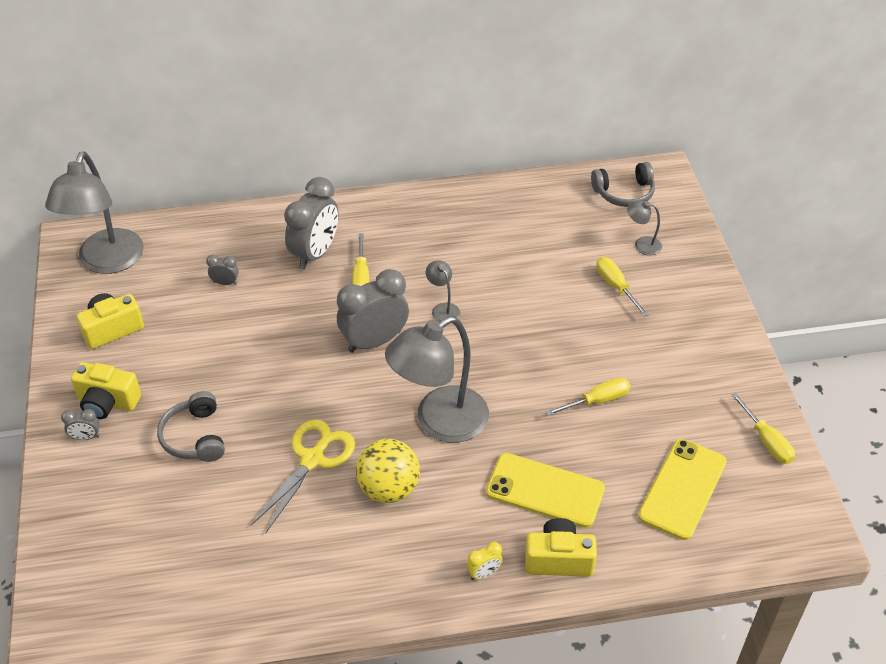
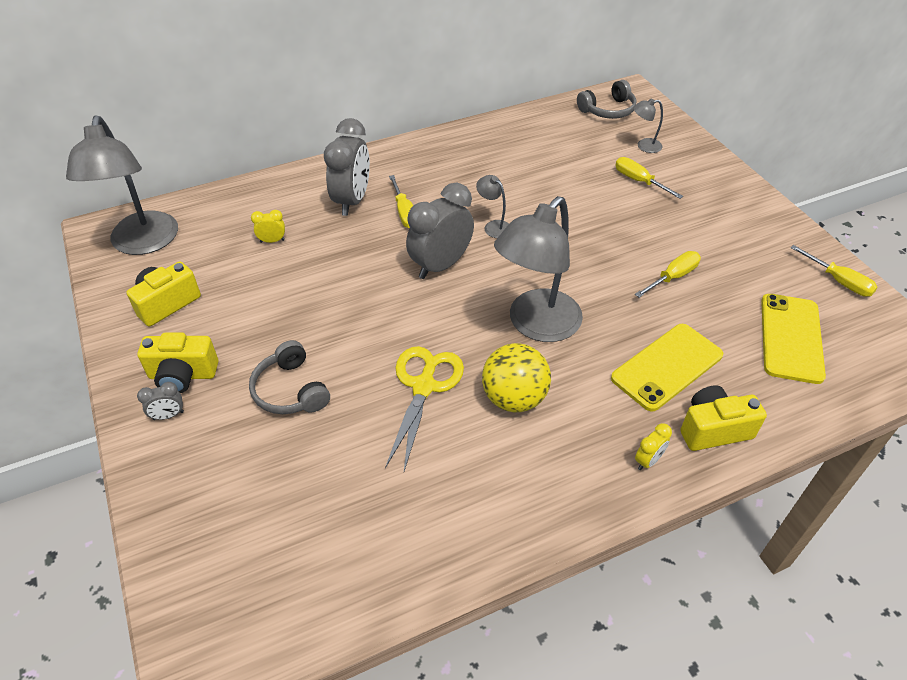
camera: 15 degrees left, 0 degrees up
grey clock [206,254,239,285] -> yellow clock [251,210,285,243]
yellow phone [486,453,605,528] -> yellow phone turned 45 degrees counterclockwise [611,324,723,412]

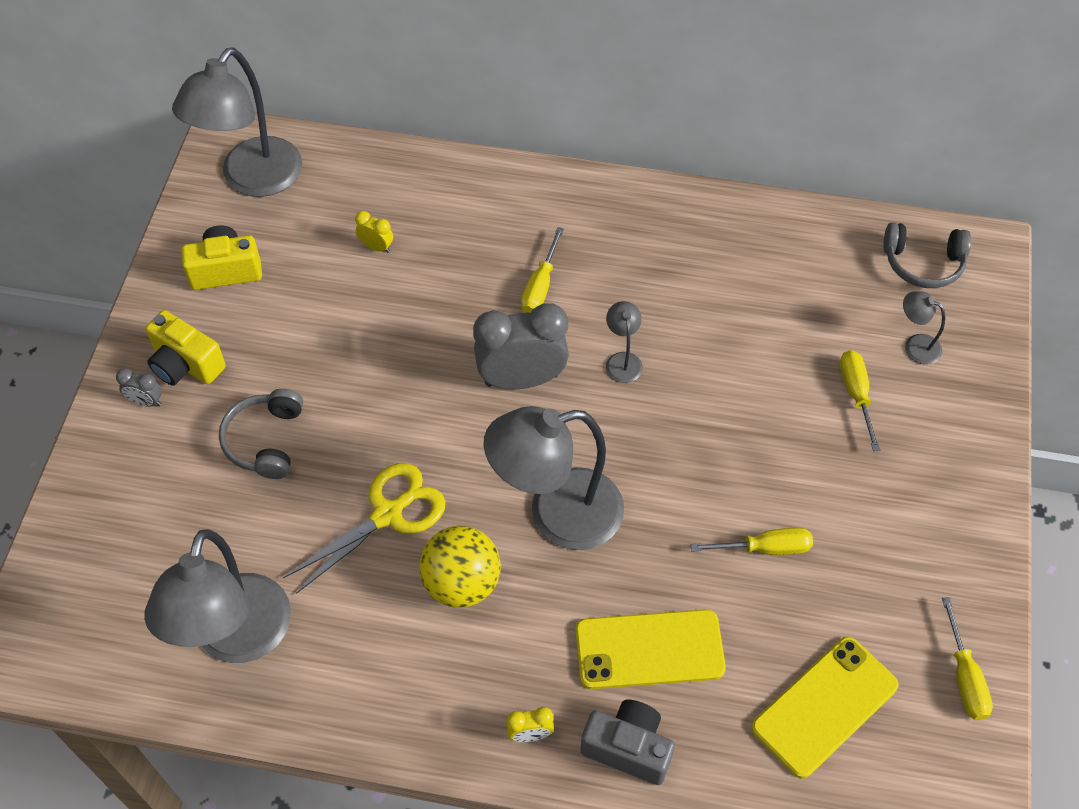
camera: 35 degrees right, 10 degrees up
grey clock [324,118,370,216] -> none
yellow camera [681,385,767,451] -> grey camera [580,700,675,785]
none -> grey lamp [144,529,291,663]

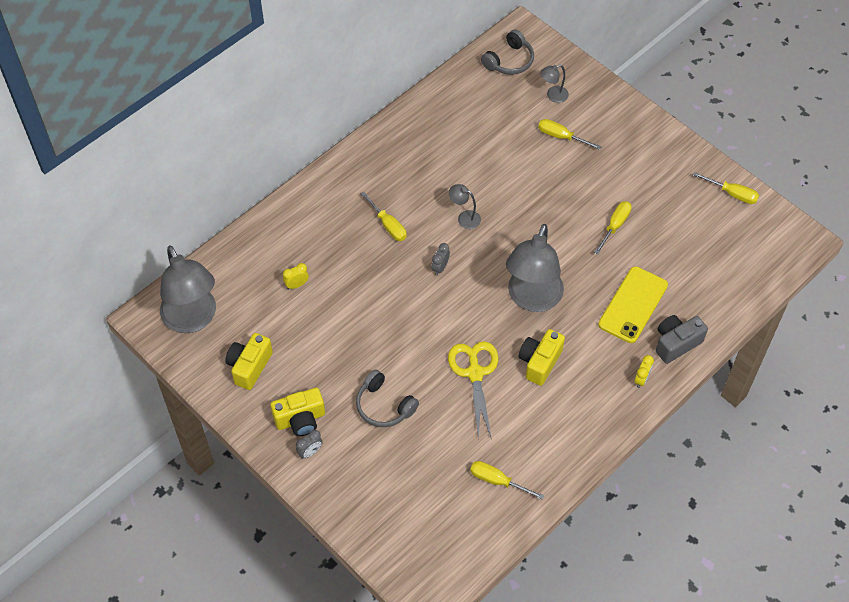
camera: 55 degrees left, 0 degrees up
grey lamp [144,529,291,663] -> yellow screwdriver [470,461,544,500]
yellow ball [419,526,501,608] -> yellow camera [518,329,565,386]
grey clock [473,303,569,389] -> grey clock [432,243,450,275], size x0.44
yellow phone [751,637,898,779] -> none

